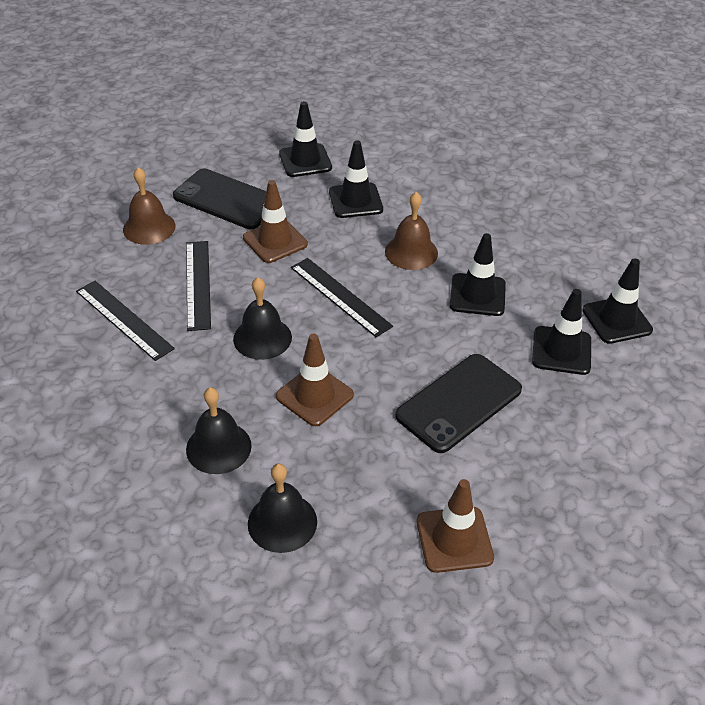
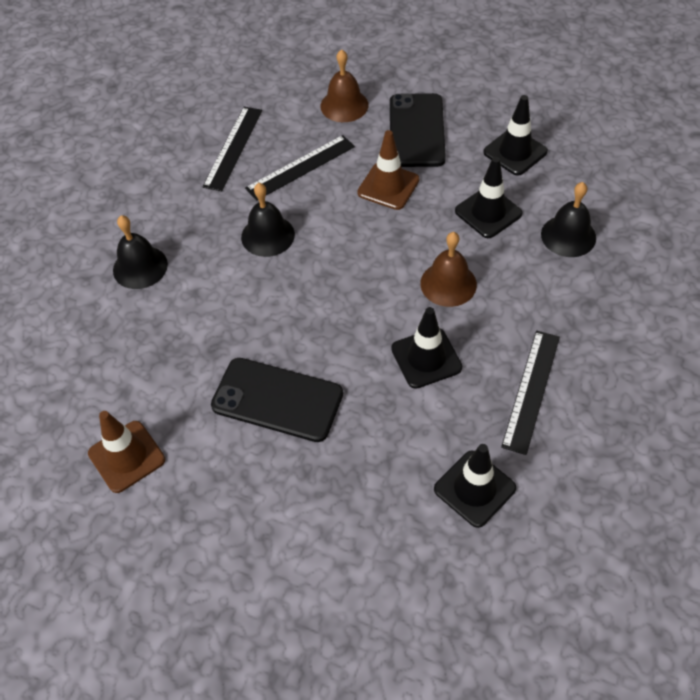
camera: 65 degrees right, 10 degrees up
black bell [248,464,317,553] -> black bell moved to [541,182,596,257]
brown traffic cone [276,333,354,426] -> none
black ruler [291,258,393,337] -> black ruler moved to [501,331,560,455]
black traffic cone [532,289,591,375] -> none

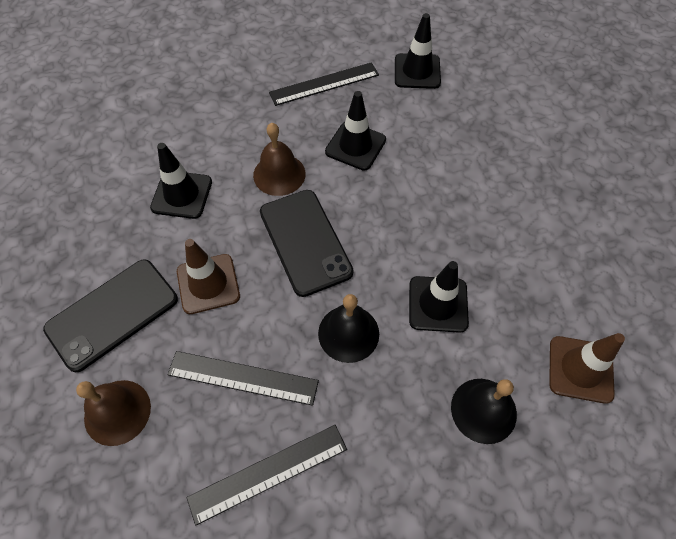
camera: 135 degrees left, 5 degrees up
brown traffic cone [88,411,165,493] -> brown traffic cone moved to [549,333,625,404]
black phone [211,358,343,442] -> black phone moved to [260,190,354,297]
black traffic cone [483,95,548,176] -> black traffic cone moved to [409,261,469,333]
black bell [541,182,596,257] -> none

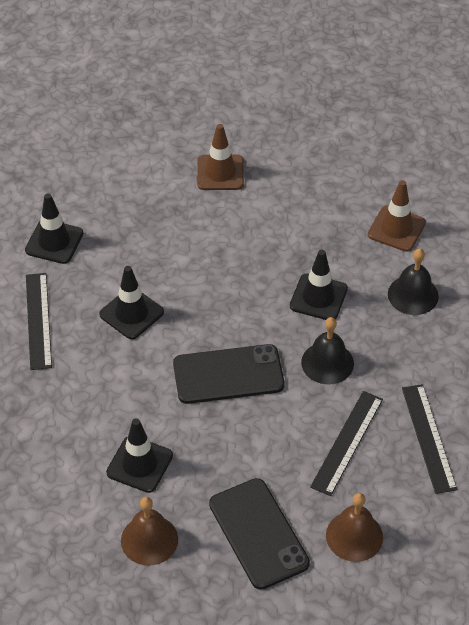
camera: 75 degrees left, 10 degrees down
brown traffic cone [177,239,240,314] -> brown traffic cone moved to [197,124,244,190]
brown bell [253,123,306,196] -> brown bell moved to [121,497,178,566]

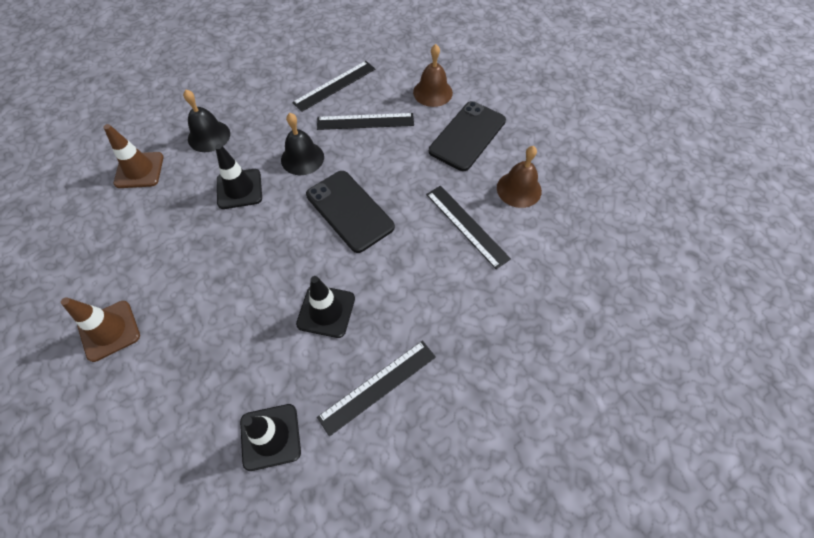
camera: 120 degrees left, 10 degrees up
black traffic cone [106,418,173,493] -> black ruler [426,186,511,269]

